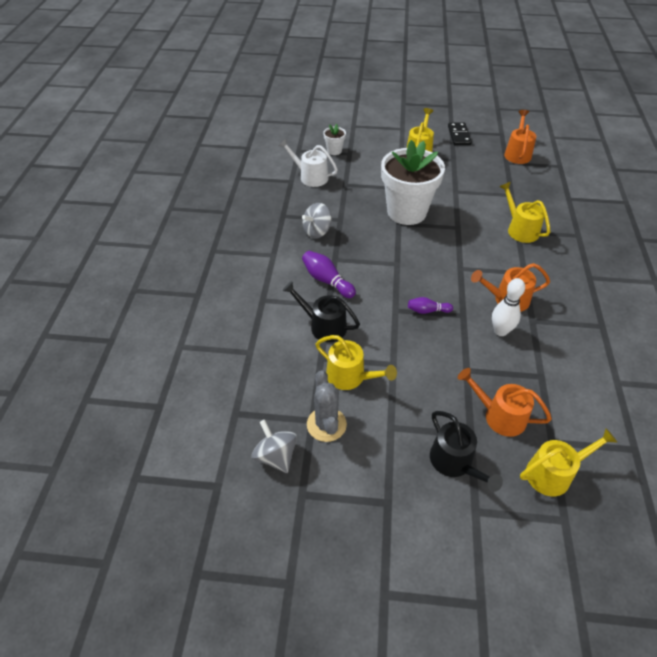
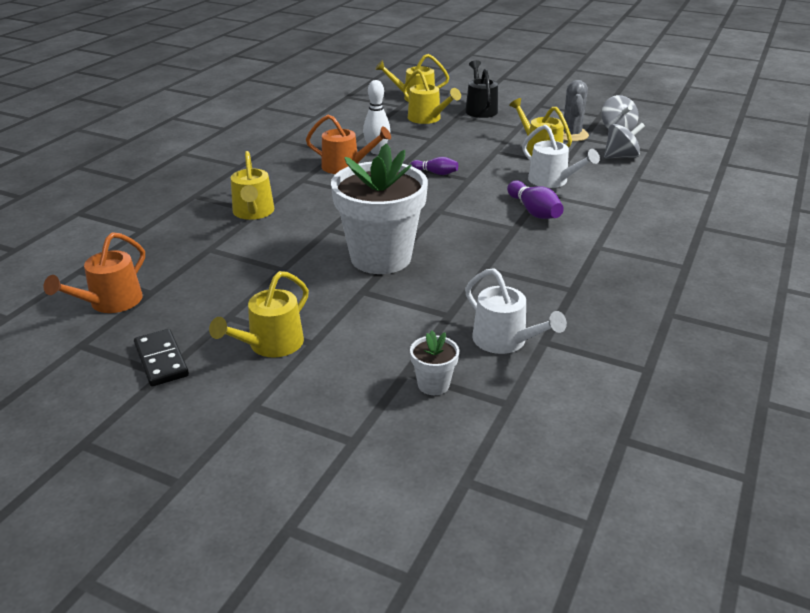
camera: 160 degrees left, 15 degrees down
black watering can [282,281,360,342] -> white watering can [522,125,600,188]
grey spinning top [302,203,332,238] -> grey spinning top moved to [604,123,645,159]
black domino [448,122,472,145] -> black domino turned 45 degrees counterclockwise [134,329,189,386]
orange watering can [458,368,552,437] -> yellow watering can [403,69,461,124]

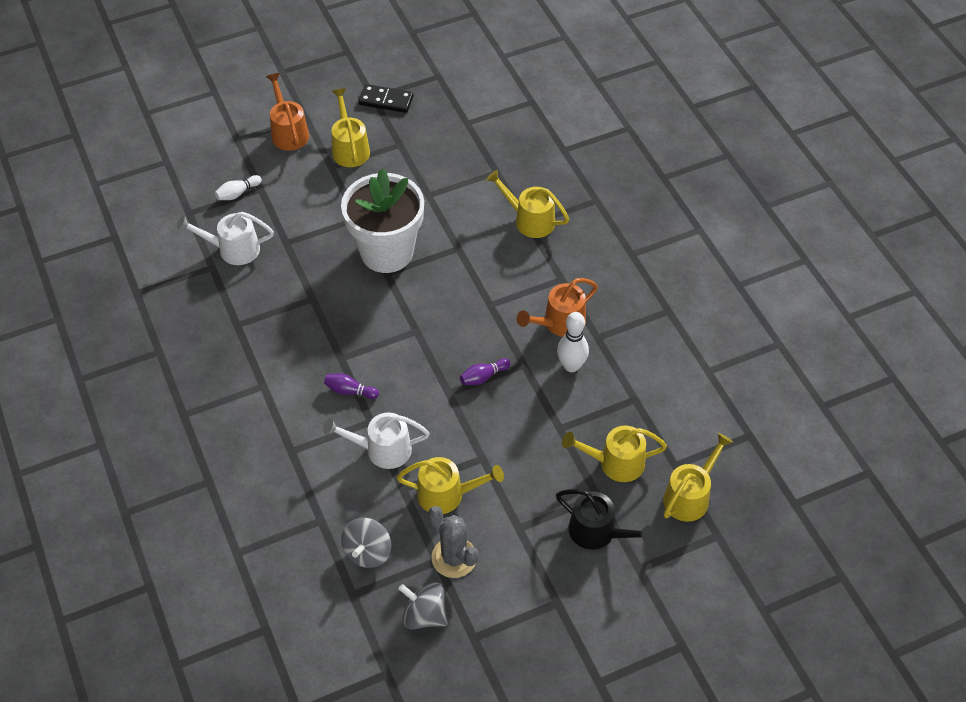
camera: 130 degrees right, 20 degrees up
orange watering can [43,232,145,313] -> orange watering can moved to [266,73,309,151]
white flower pot [410,330,459,395] -> white bowling pin [215,175,262,200]
purple bowling pin [507,180,564,219] -> purple bowling pin [324,373,379,399], size x0.64

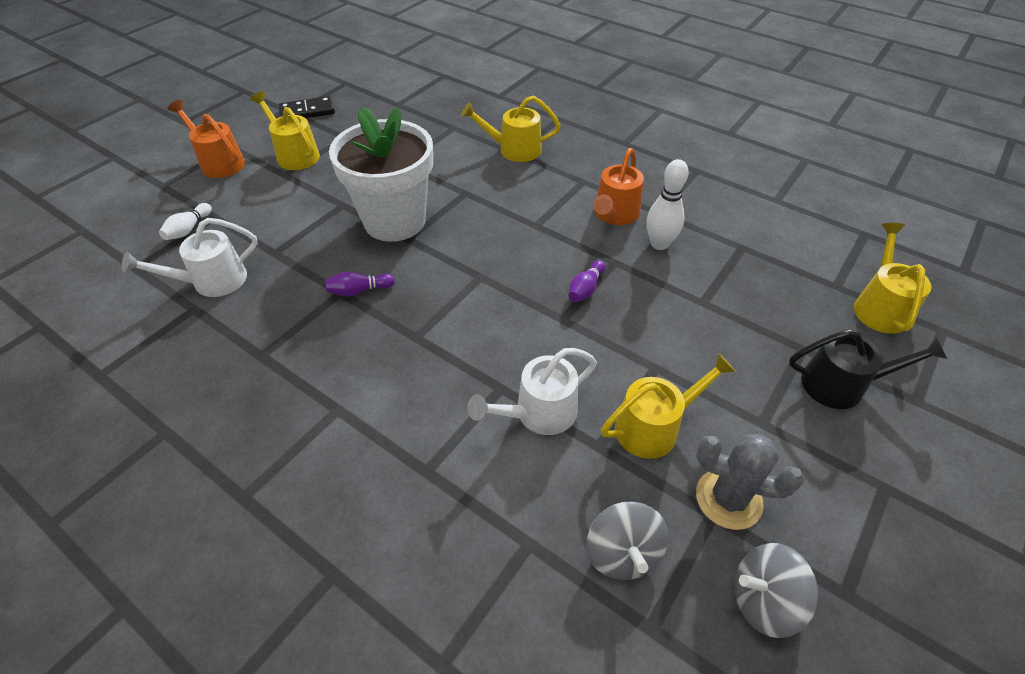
camera: 30 degrees left, 5 degrees down
purple bowling pin [324,373,379,399] -> purple bowling pin moved to [325,272,395,297]
yellow watering can [562,426,667,482] -> none

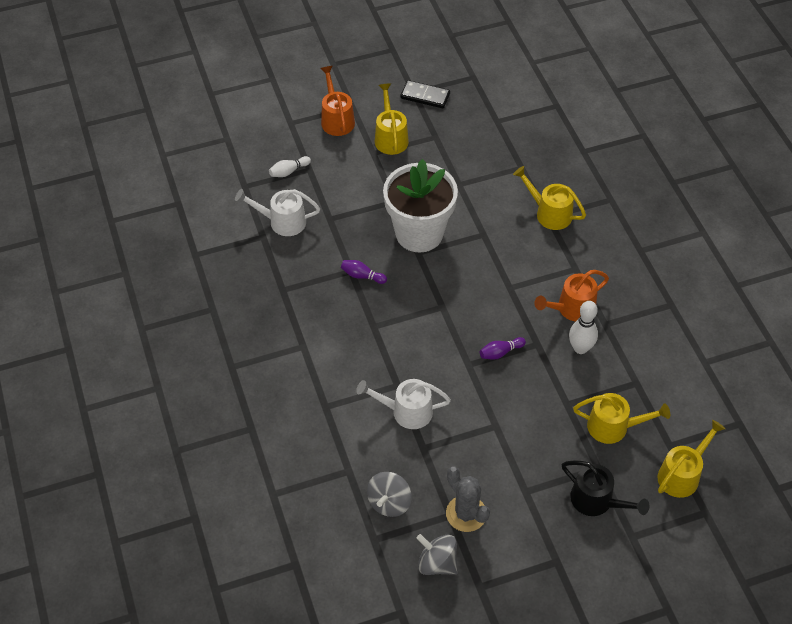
camera: 35 degrees right, 5 degrees up
yellow watering can [601,353,736,459] -> yellow watering can moved to [573,393,670,444]

